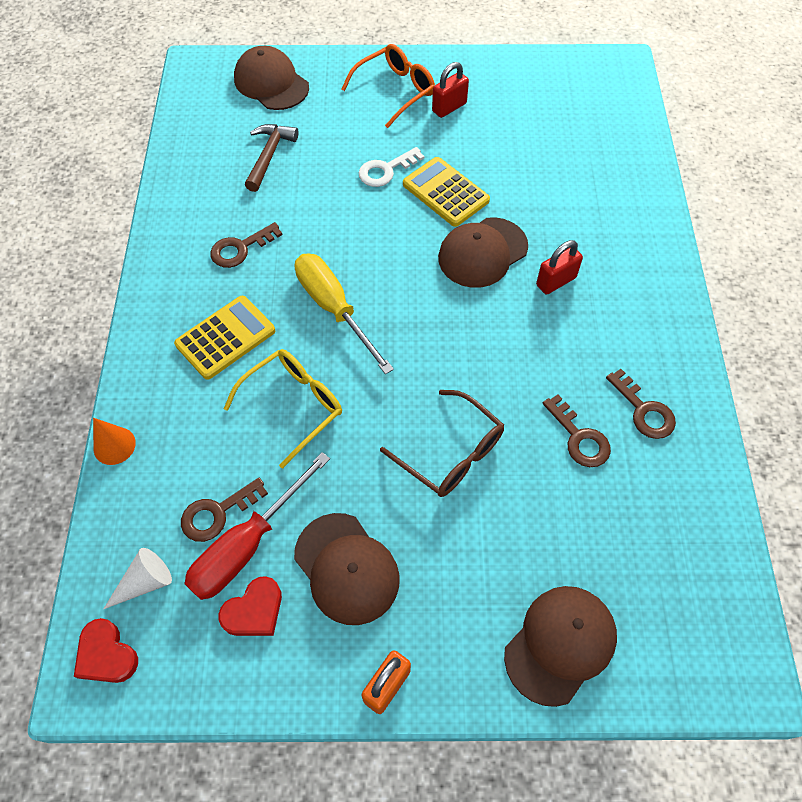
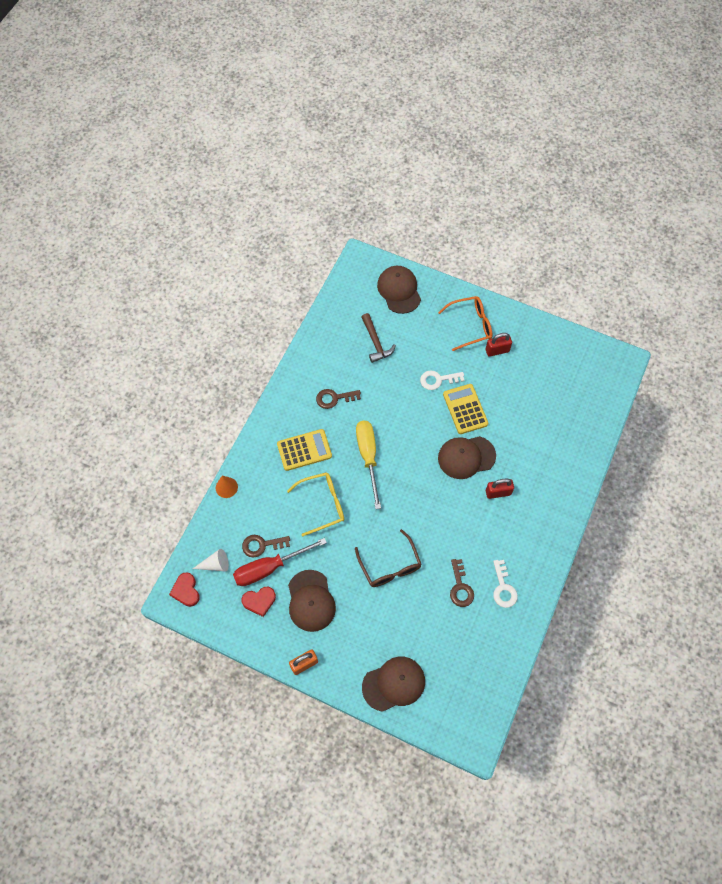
camera: 25 degrees right, 5 degrees up
brown hammer [245,124,299,192] -> brown hammer turned 120 degrees clockwise [362,313,396,363]
brown key [606,369,676,439] -> white key [493,560,518,608]

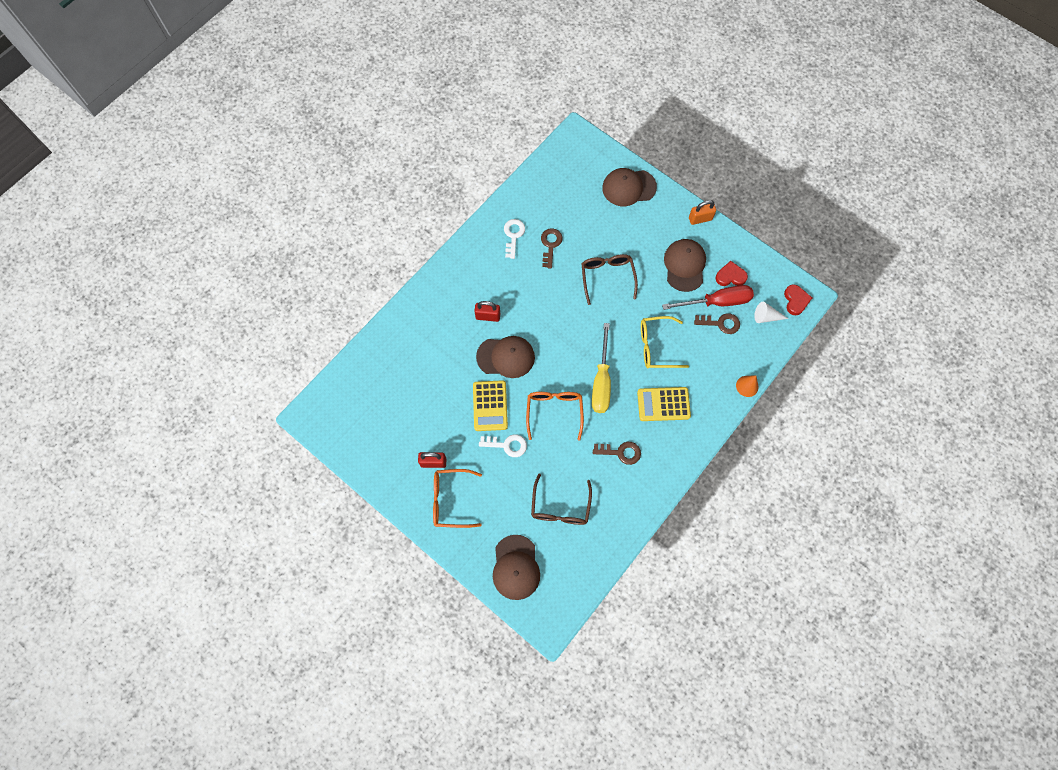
camera: 165 degrees left, 5 degrees up
brown hammer [362,313,396,363] -> brown glasses [531,473,592,525]
none -> orange glasses [526,392,584,441]

